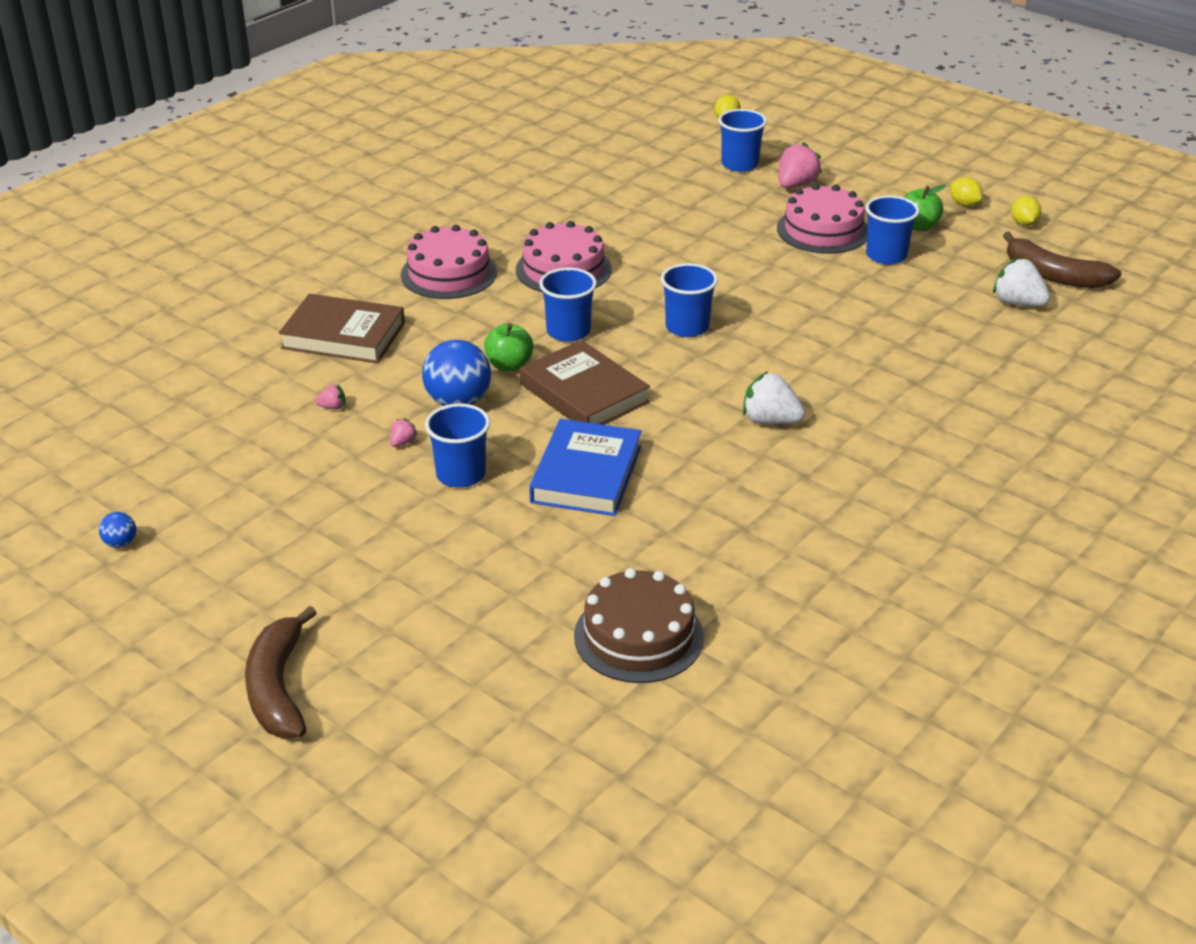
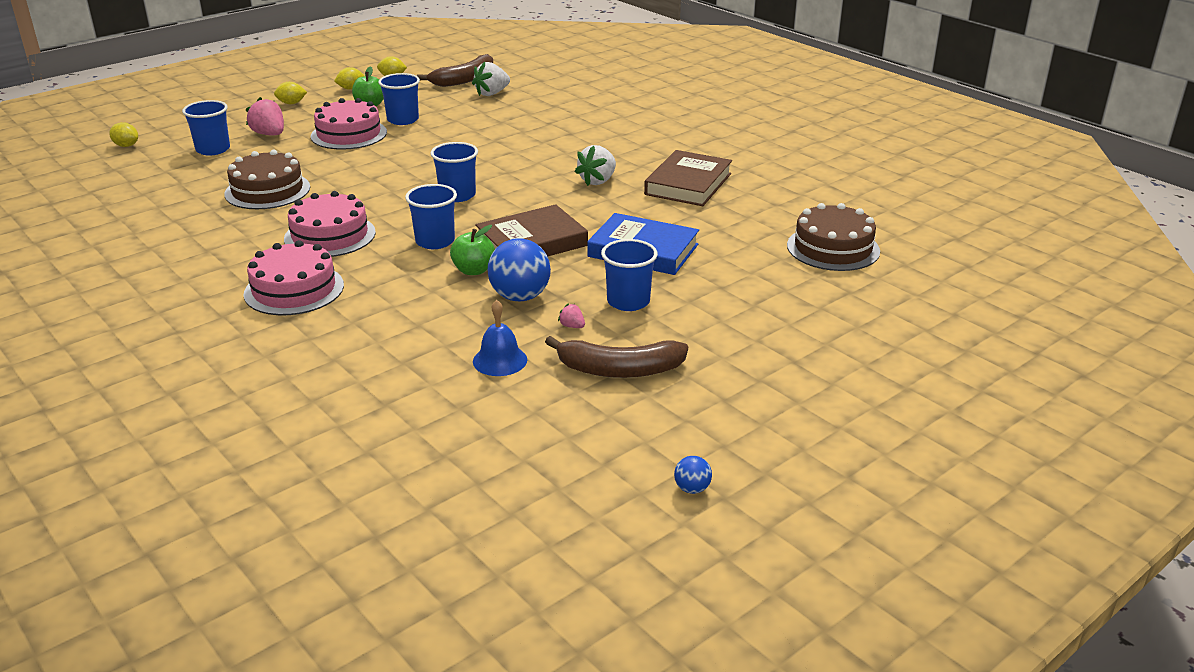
camera: 80 degrees left, 5 degrees down
brown banana [245,606,317,738] -> brown banana moved to [545,336,688,378]
brown book [279,294,405,363] -> brown book moved to [644,150,732,206]
pink strawberry [315,384,345,410] -> blue bell [473,300,527,376]
none -> brown cake [224,150,310,209]
none -> yellow lemon [274,82,307,104]

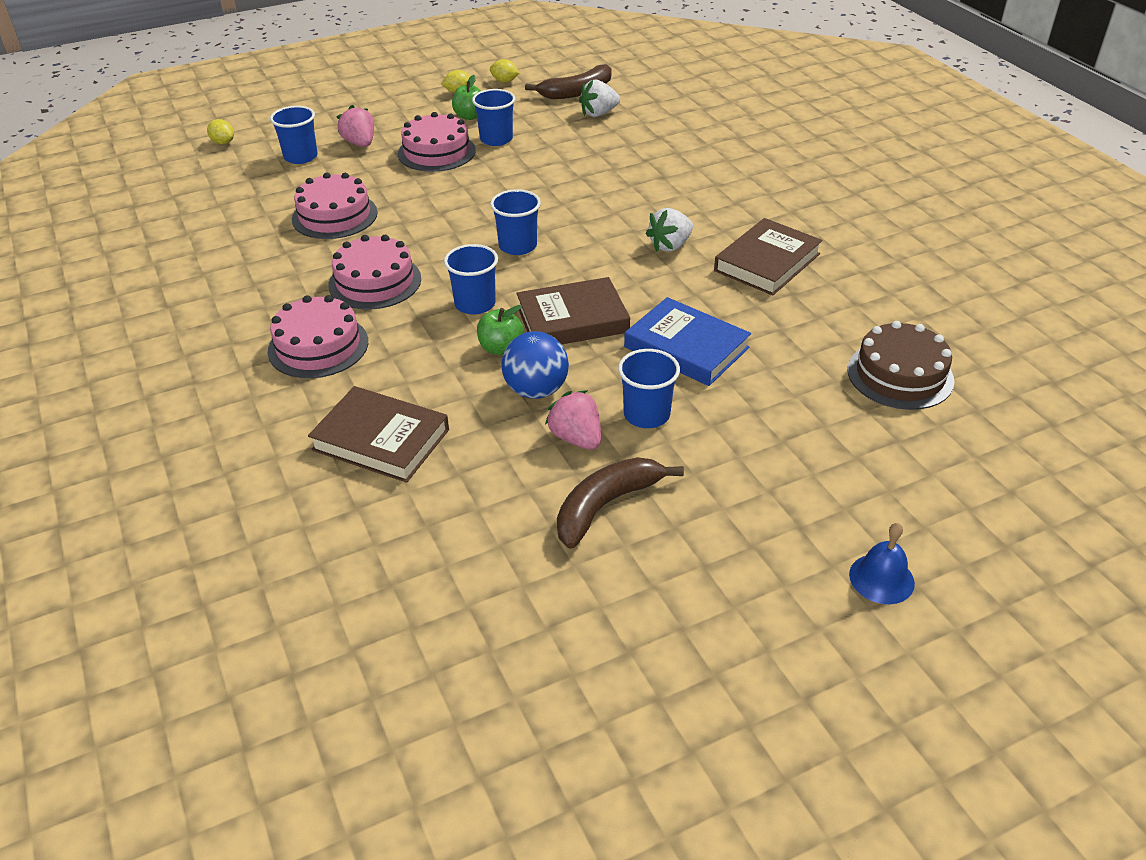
camera: 15 degrees right, 10 degrees up
brown cake [224,150,310,209] -> pink cake [292,172,378,239]
yellow lemon [274,82,307,104] -> none
blue bell [473,300,527,376] -> blue bell moved to [849,523,915,604]
brown banana [545,336,688,378] -> brown banana turned 120 degrees clockwise [557,457,684,549]
pink strawberry [558,303,585,328] -> pink strawberry [545,390,601,450], size x2.05
blue ball [674,456,712,494] -> none
none -> brown book [308,386,449,483]

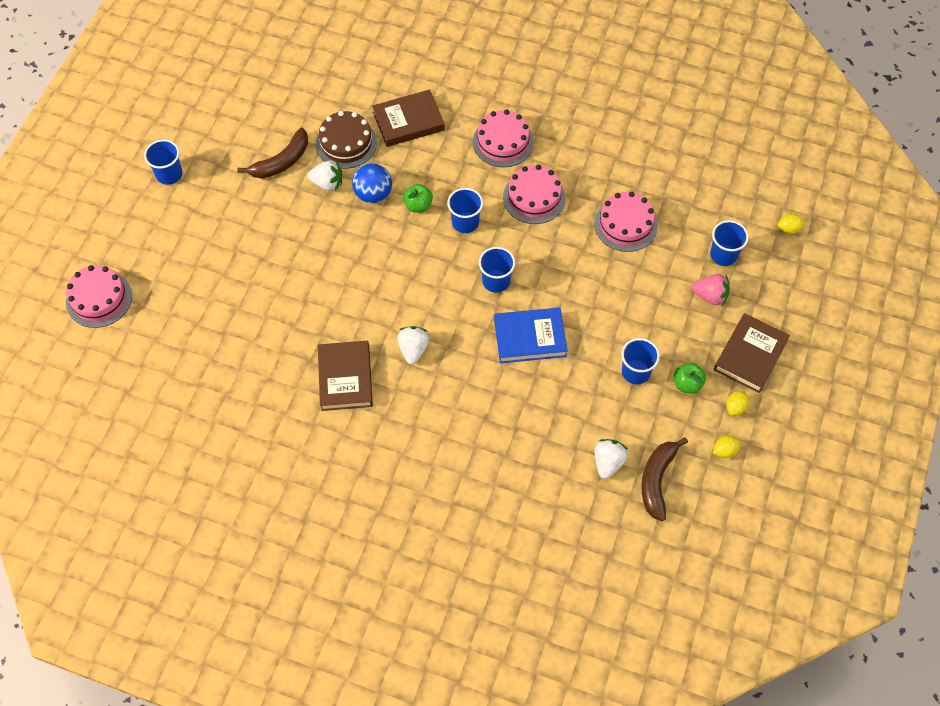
camera: 135 degrees right, 20 degrees up
pink cake [398,112,476,172] -> pink cake moved to [66,265,132,328]
brown book [516,277,630,344] -> brown book moved to [714,313,790,393]
pink strawberry [545,390,601,450] -> white strawberry [307,161,342,191]
brown banana [557,457,684,549] -> brown banana turned 45 degrees clockwise [237,128,308,178]
blue cup [618,349,680,428] -> blue cup moved to [144,139,182,185]
blue book [624,297,751,386] -> blue book moved to [494,307,568,363]
brown cake [847,321,954,410] -> brown cake moved to [316,111,377,169]
blue bell [849,523,915,604] -> none

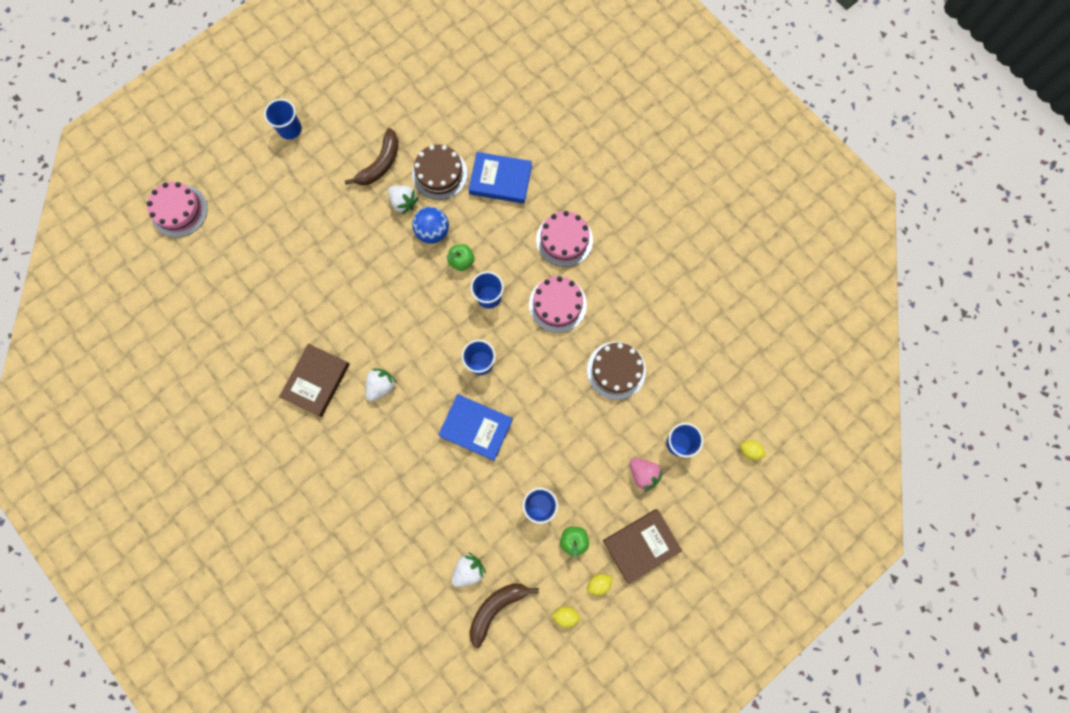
camera: 30 degrees right, 15 degrees up
brown banana [237,128,308,178] -> brown banana turned 45 degrees counterclockwise [345,128,399,185]
brown book [372,89,445,147] -> blue book [468,152,532,204]
pink cake [594,192,658,252] -> brown cake [587,342,646,400]

